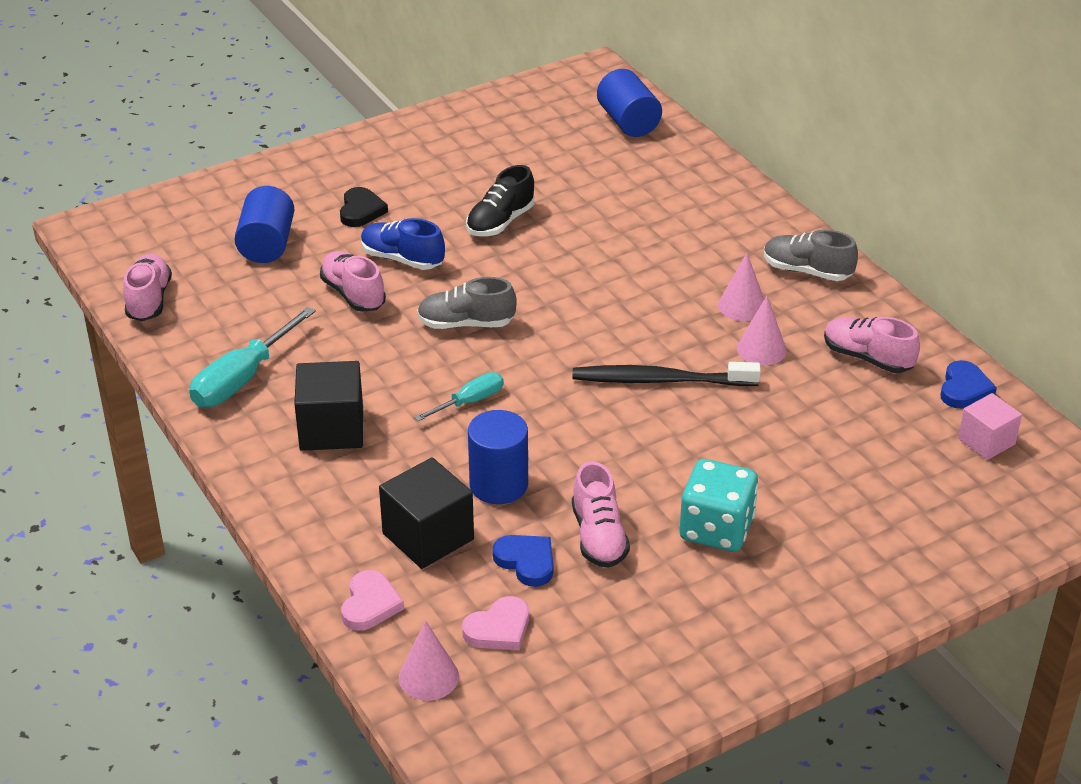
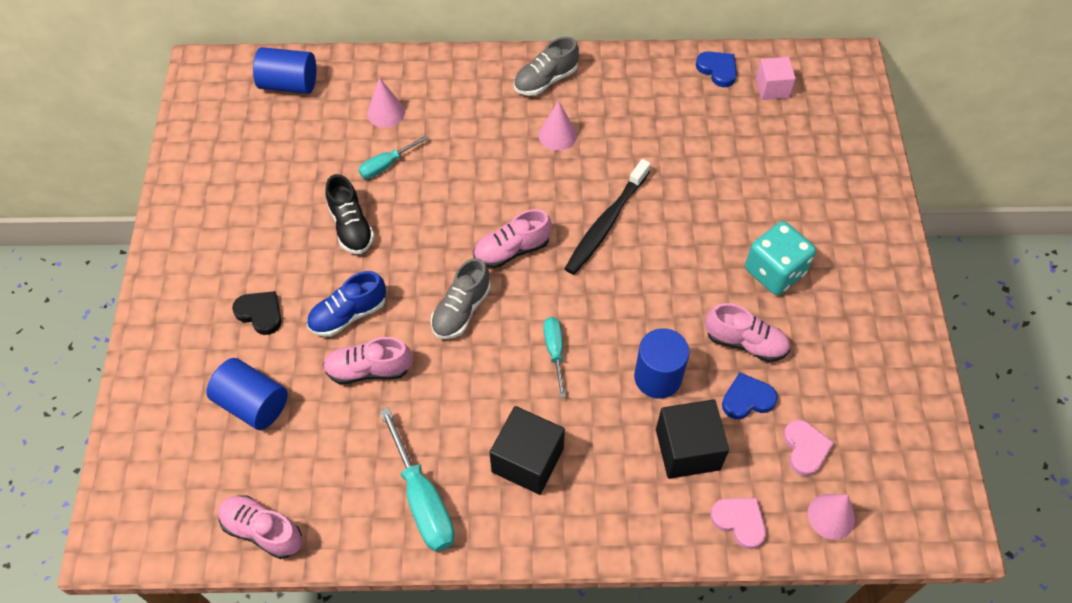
camera: 60 degrees left, 20 degrees up
pink cone [737,296,787,365] -> pink cone moved to [367,77,405,128]
pink shoe [824,317,920,373] -> pink shoe moved to [473,209,552,268]
none -> turquoise screwdriver [358,135,428,179]

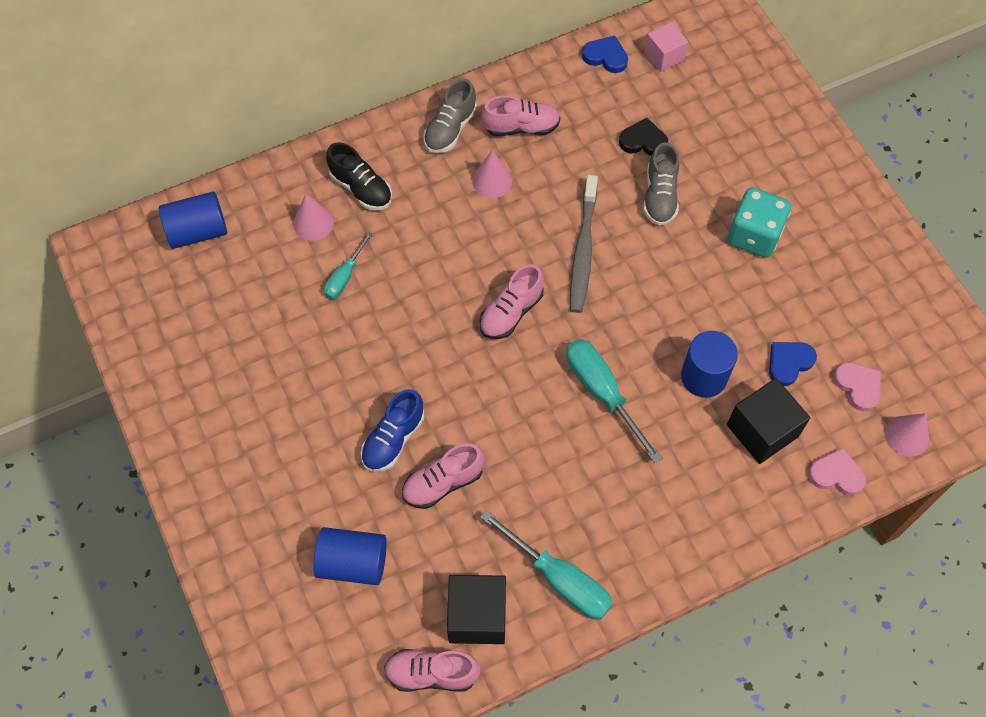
camera: 25 degrees left, 5 degrees up
black heart [232,291,282,335] -> black heart moved to [619,118,669,156]
black shoe [325,174,375,254] -> black shoe moved to [326,142,392,210]
grey shoe [431,258,491,339] -> grey shoe moved to [643,142,679,226]
black cube [489,406,565,495] -> black cube moved to [447,575,506,644]
turquoise screwdriver [543,317,566,398] -> turquoise screwdriver [566,339,662,463], size x1.71
black toothbrush [564,159,651,275] -> grey toothbrush [570,175,598,313]
pink shoe [705,303,790,362] -> pink shoe moved to [481,96,560,136]

